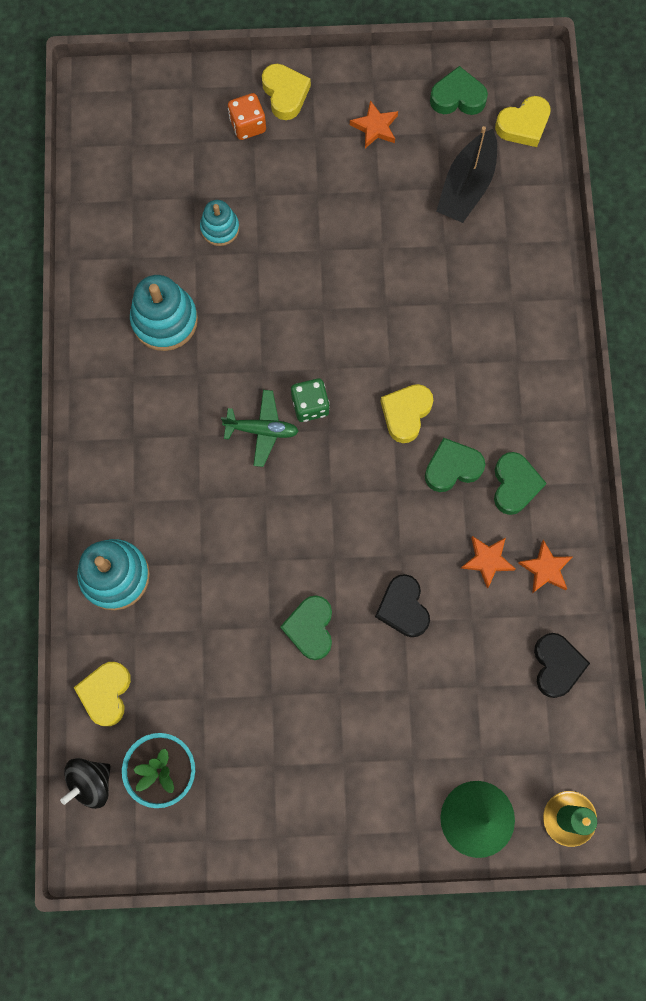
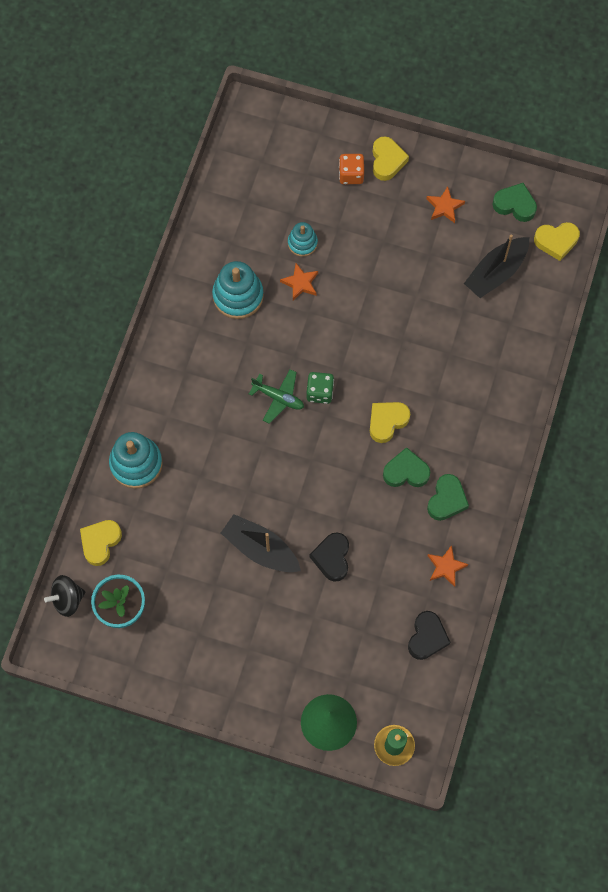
camera: 20 degrees right, 5 degrees down
green heart [280,595,332,660] -> black boat [221,514,301,572]
orange star [461,536,516,589] -> orange star moved to [280,263,318,300]

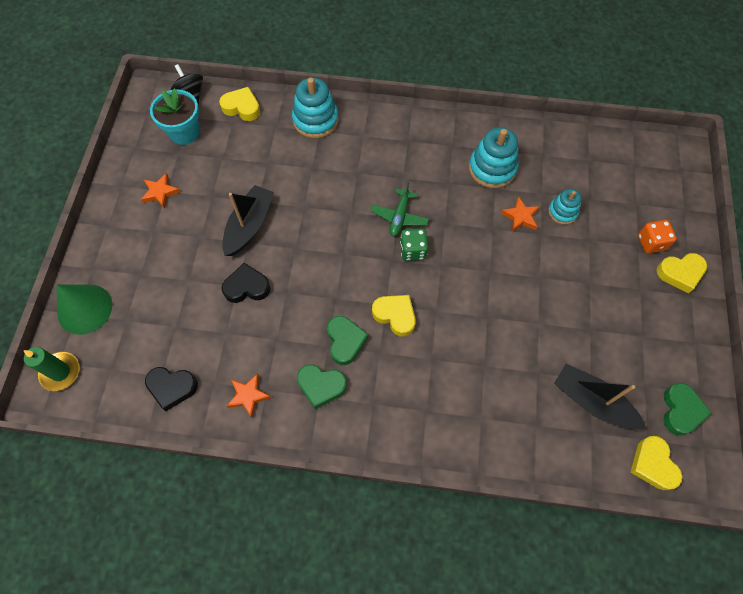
camera: 80 degrees right, 5 degrees down
orange star [426,186,465,223] -> orange star moved to [141,173,180,209]

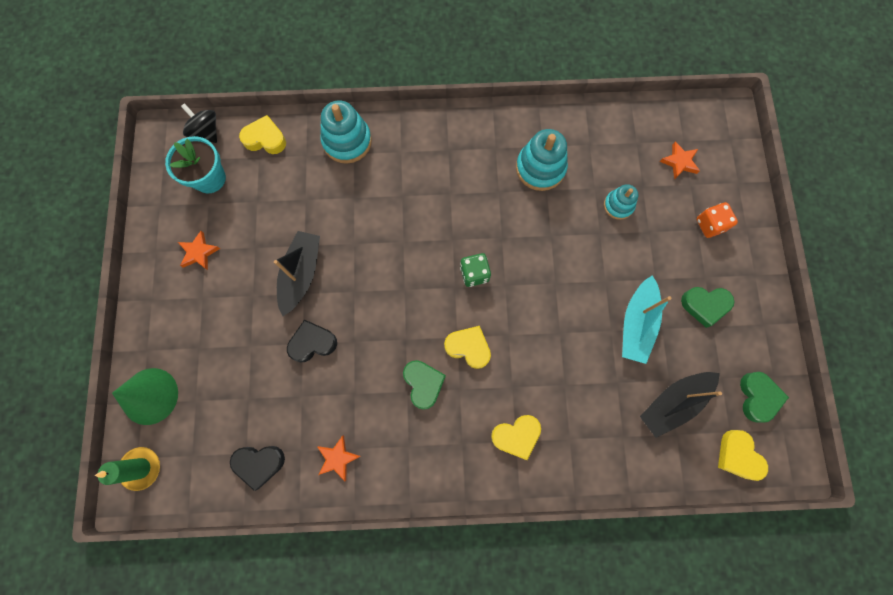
camera: 10 degrees left, 10 degrees up
green heart [297,364,347,409] -> green heart moved to [681,287,734,328]
green plane [371,182,429,236] -> none
orange star [501,196,540,232] -> orange star moved to [660,142,700,180]
black boat [554,364,646,429] -> black boat turned 60 degrees counterclockwise [640,372,722,438]
yellow heart [657,253,707,293] -> yellow heart moved to [491,415,541,460]
none -> turquoise boat [622,275,671,364]

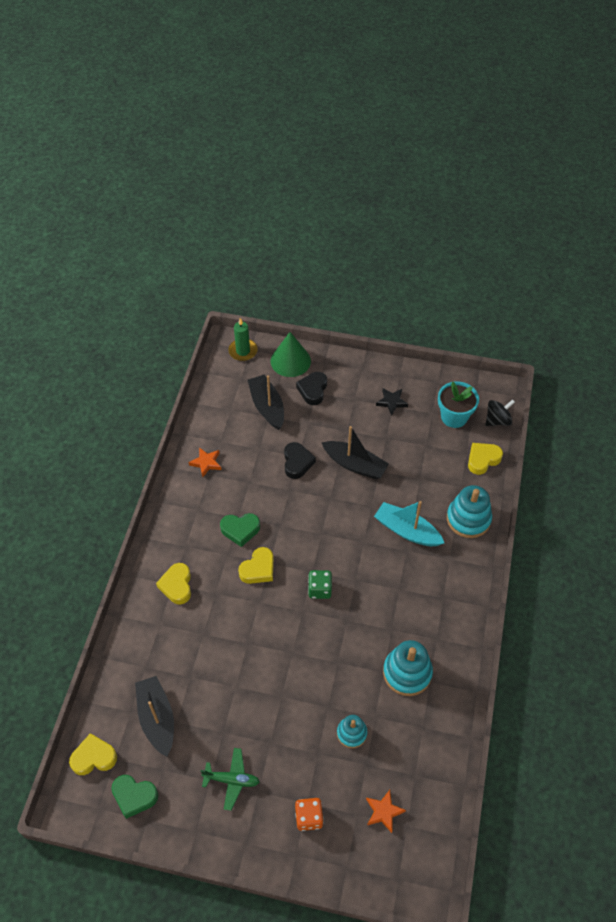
camera: 105 degrees right, 20 degrees down
orange star [178,231,220,270] -> black star [376,388,408,415]
black heart [230,446,285,491] -> black heart moved to [296,372,327,405]
yellow heart [239,115,286,154] -> yellow heart turned 150 degrees counterclockwise [468,443,503,475]
turquoise boat [622,275,671,364] -> turquoise boat moved to [374,501,444,546]
green heart [681,287,734,328] -> green plane [200,748,260,811]
none -> black boat [248,375,284,430]

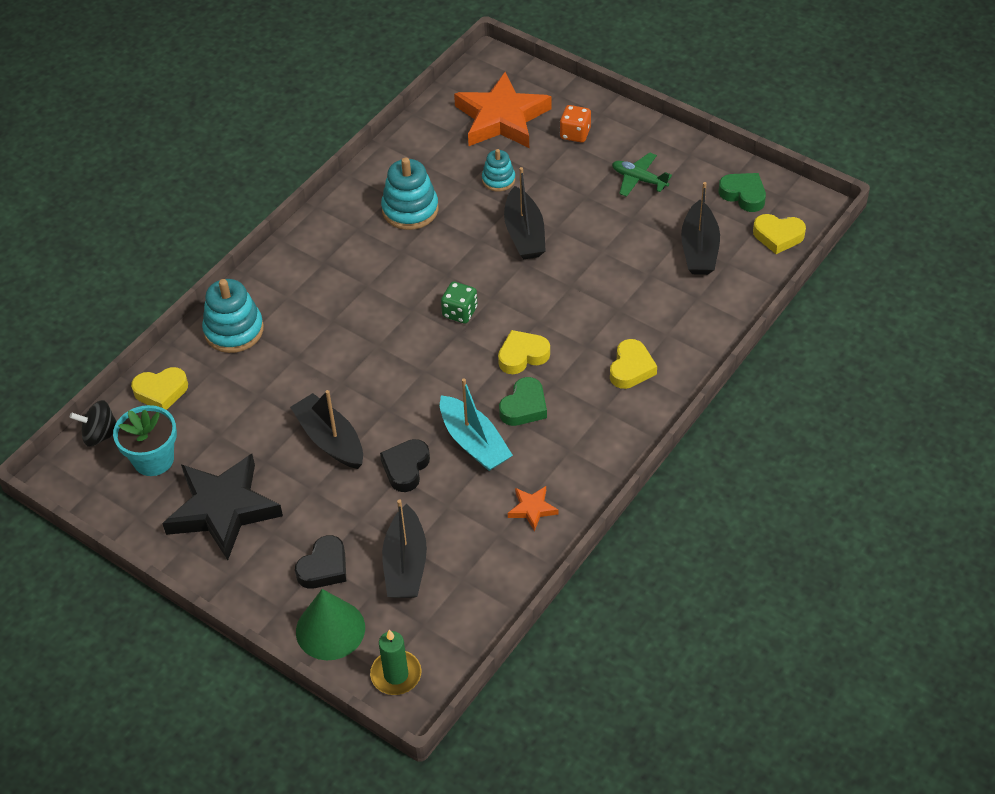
camera: 155 degrees left, 5 degrees down
green heart [220,513,260,547] -> green heart turned 105 degrees clockwise [499,377,547,426]
orange star [366,790,406,833] -> orange star [454,72,551,148], size x2.31
turquoise boat [374,501,444,546] -> turquoise boat moved to [440,378,513,471]
black star [376,388,408,415] -> black star [162,454,283,560], size x2.31
none -> black boat [504,167,546,259]

